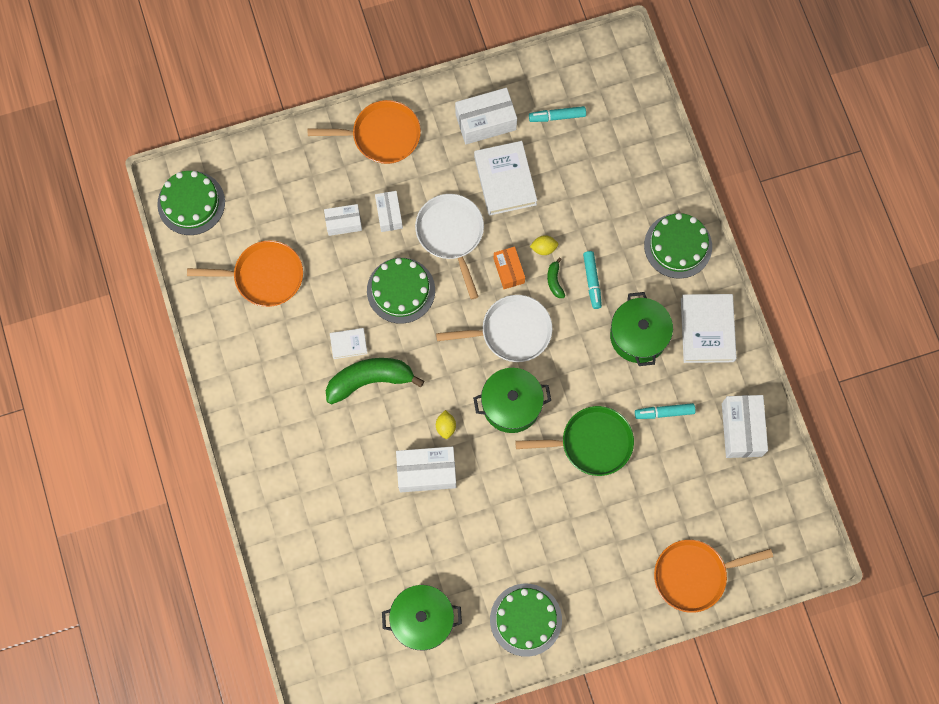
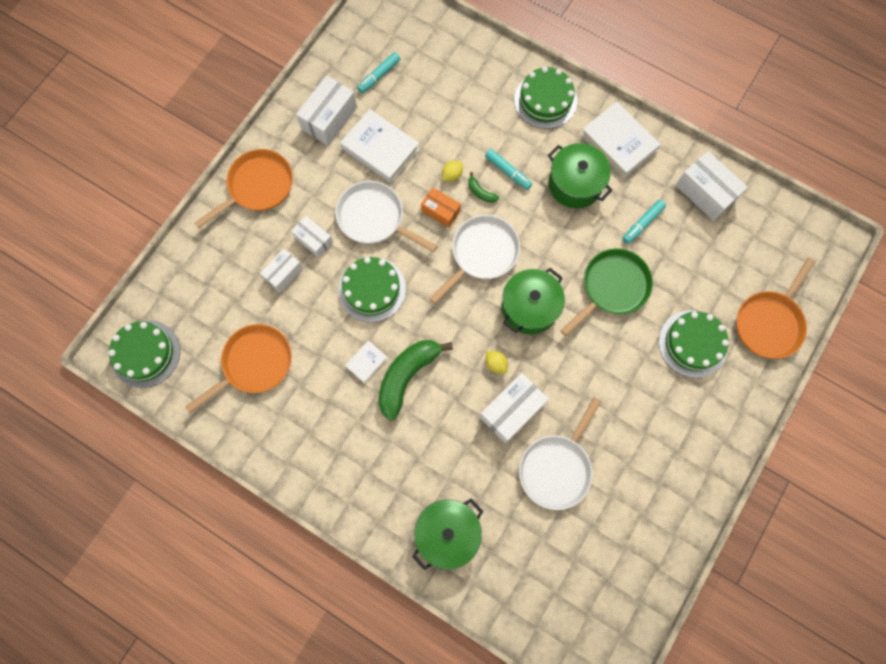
camera: 40 degrees left, 0 degrees up
green pot [382,585,462,650] -> green pot moved to [412,499,483,570]
green cake [490,584,562,657] -> green cake moved to [659,310,729,378]
none -> white pan [519,397,601,510]

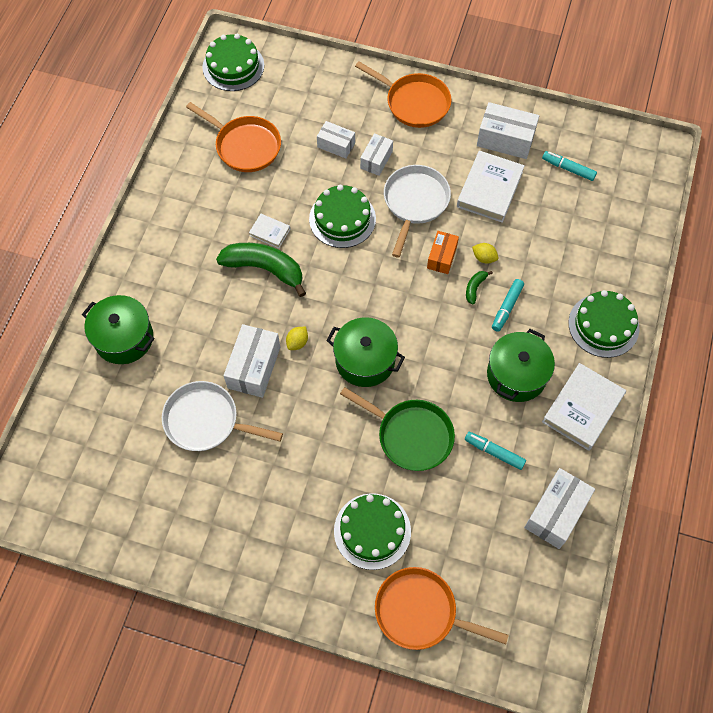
camera: 75 degrees right, 10 degrees down
white pan [429,215,520,304] -> none
white box [479,373,549,444] -> white box turned 75 degrees clockwise [223,324,280,398]

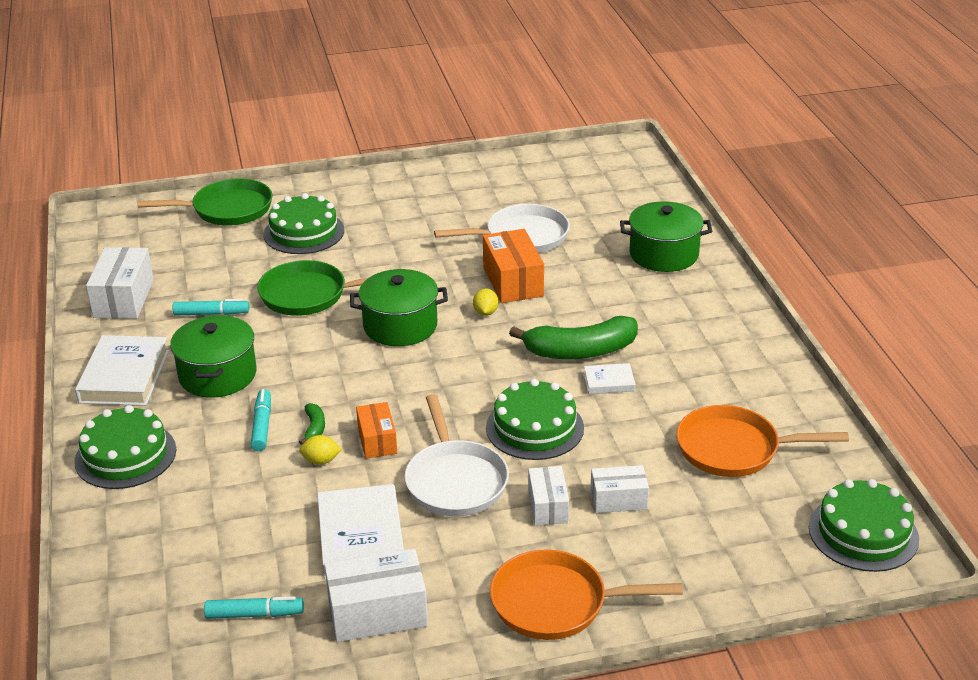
camera: 150 degrees right, 30 degrees down
white box [223,324,280,398] -> orange box [483,229,544,303]
orange pan [375,567,509,650] -> green pan [138,178,272,226]

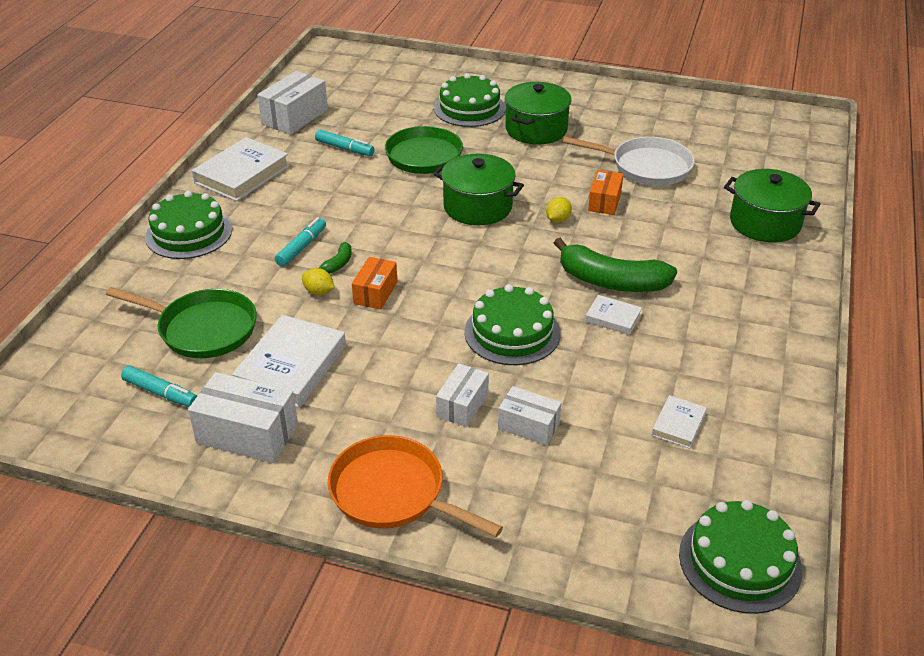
camera: 30 degrees right, 5 degrees up
green pan [138,178,272,226] -> green pan moved to [106,287,257,358]
green pot [170,315,256,398] -> green pot moved to [505,82,572,144]
white pan [405,394,509,516] -> none
orange box [483,229,544,303] -> orange box [588,170,623,215], size x0.62
orange pan [676,405,849,477] -> white book [652,395,707,449]

